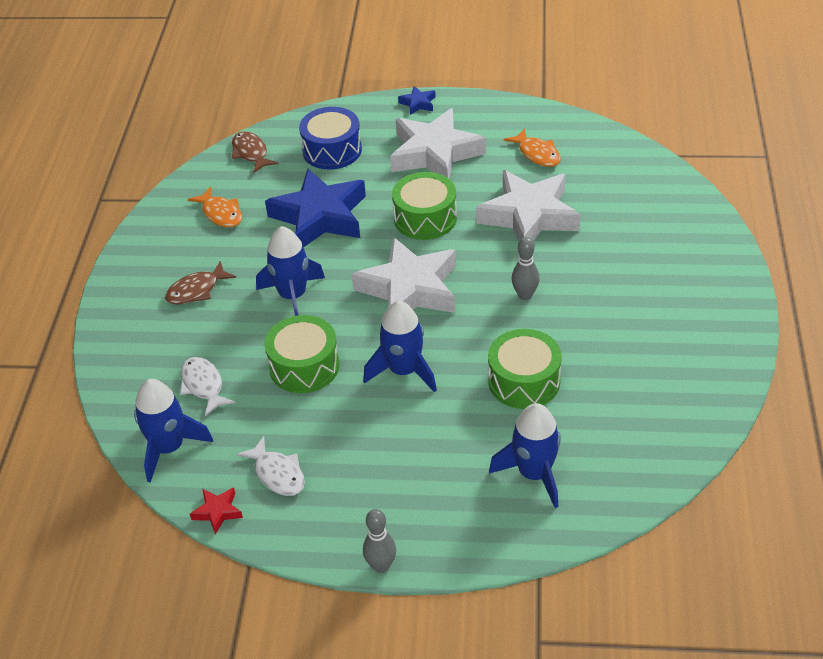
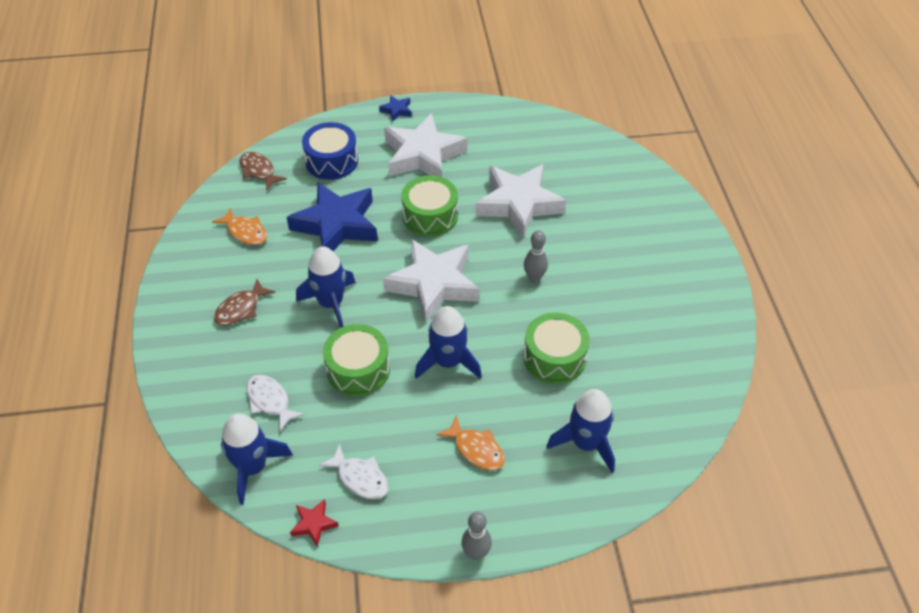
camera: 15 degrees left, 5 degrees up
orange fish [504,128,561,167] -> orange fish moved to [436,415,505,470]

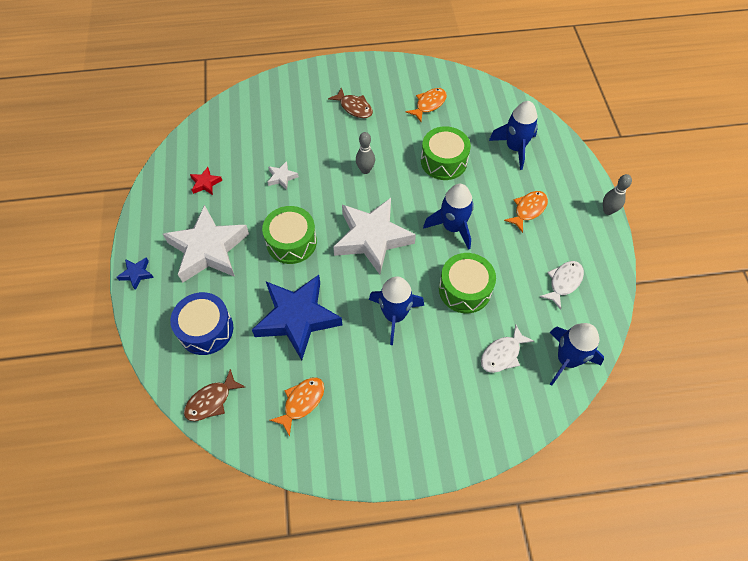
camera: 90 degrees left, 10 degrees up
brown fish [214,279,276,325] -> brown fish moved to [328,87,373,118]
red star [290,499,339,547] -> red star moved to [190,167,222,195]
white star [475,164,566,238] -> white star [267,161,299,190], size x0.41
none -> orange fish [405,88,447,122]

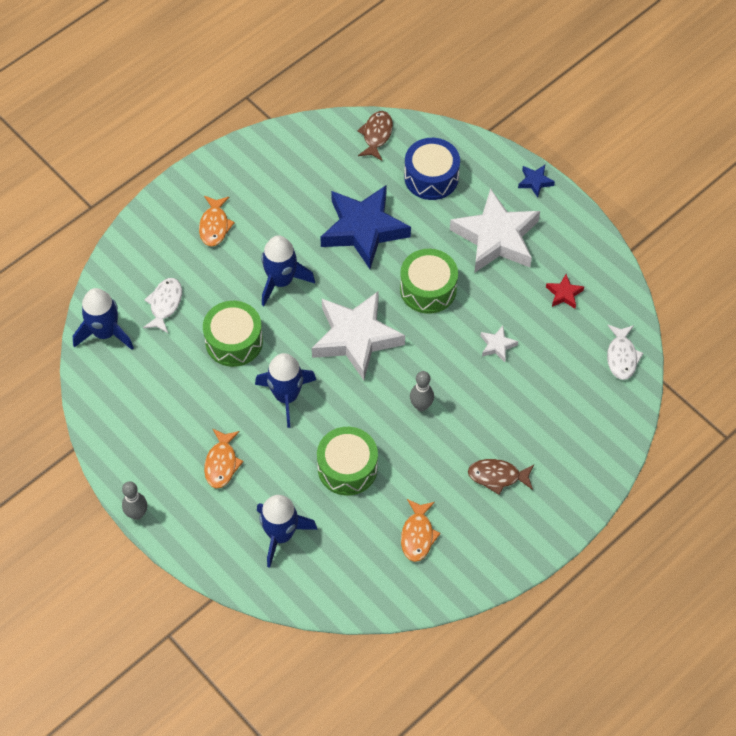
camera: 145 degrees right, 0 degrees up
orange fish [270,377,324,436] -> orange fish moved to [199,196,235,246]
white fish [540,261,584,310] -> white fish moved to [607,325,644,380]

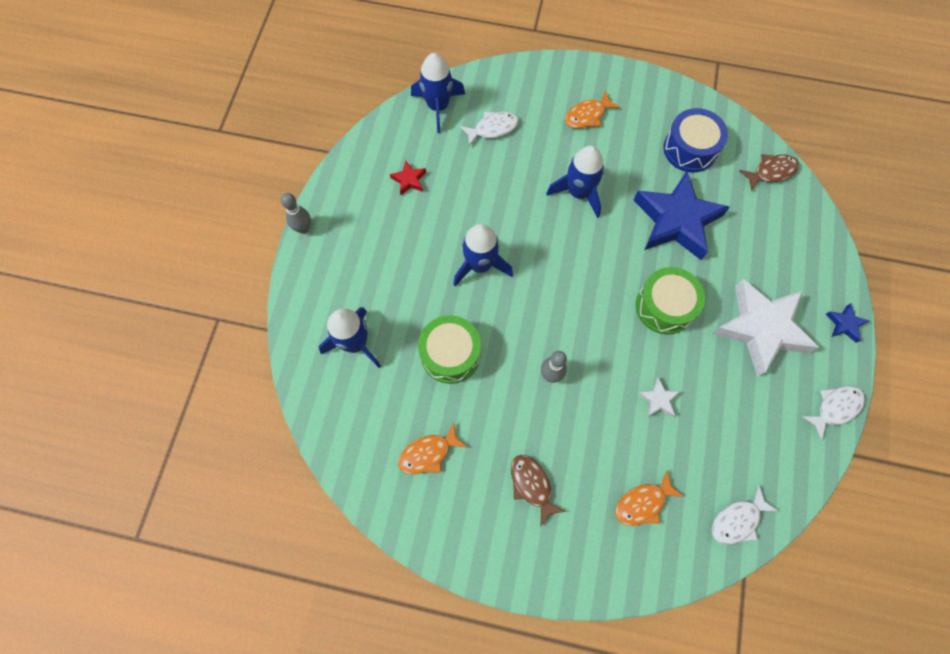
camera: 55 degrees right, 10 degrees up
green drum [203,301,263,367] -> none
orange fish [204,428,244,488] -> orange fish moved to [615,471,684,526]
white star [312,291,405,380] -> none
blue drum [404,138,460,200] -> blue drum moved to [663,108,728,172]
red star [546,274,584,309] -> red star moved to [390,161,426,195]
none -> white fish [802,386,865,440]

